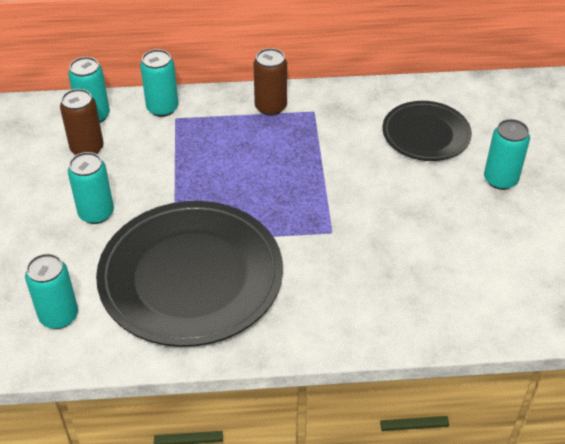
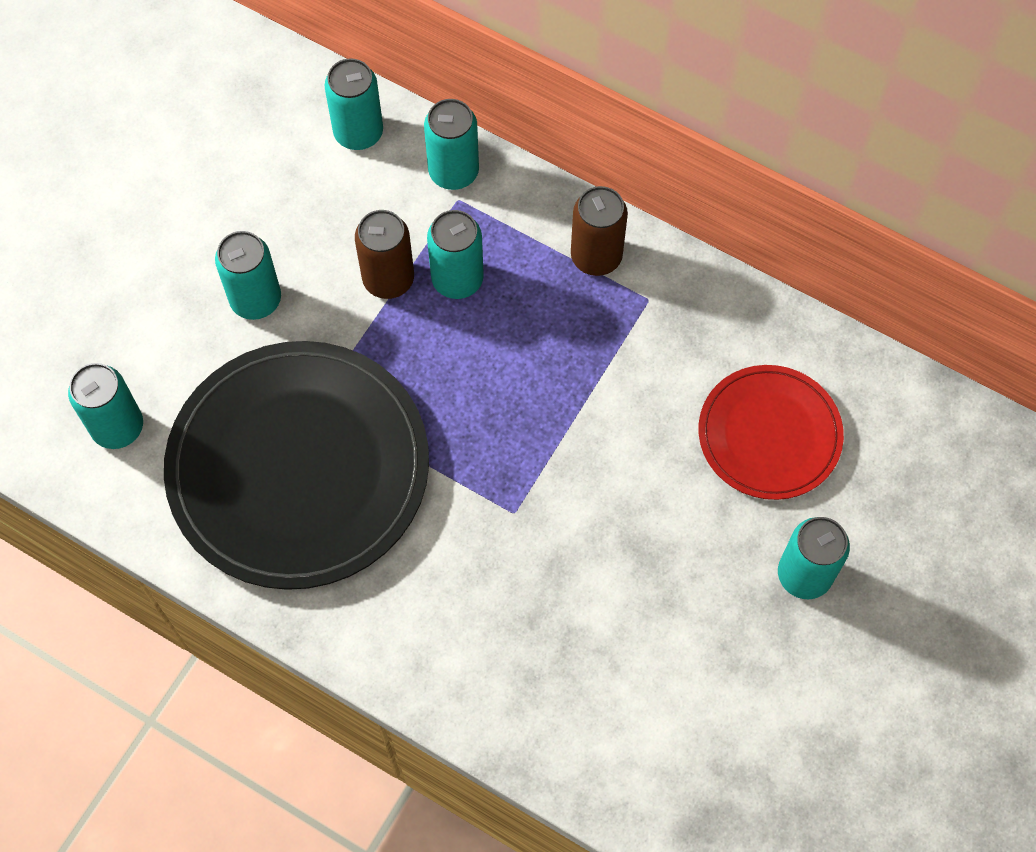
camera: 35 degrees right, 20 degrees up
brown can [60,89,104,155] -> brown can moved to [355,210,414,299]
black plate [382,101,472,161] -> red plate [699,365,844,500]
none -> turquoise can [427,210,484,299]

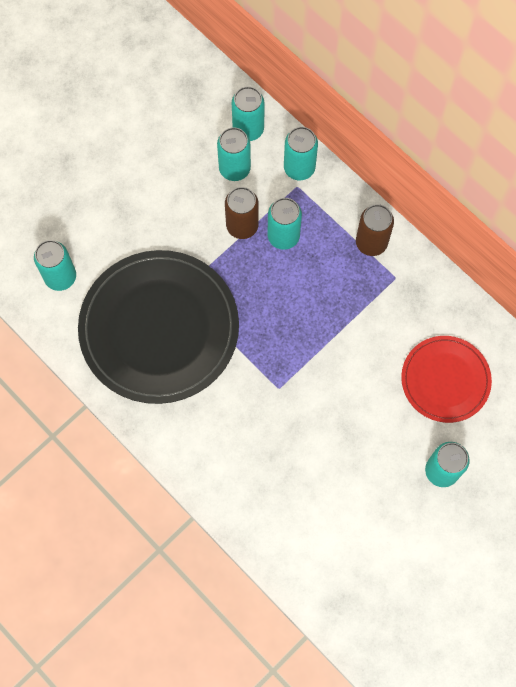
camera: 15 degrees right, 5 degrees up
turquoise can [215,231,281,320] -> turquoise can moved to [217,127,251,181]

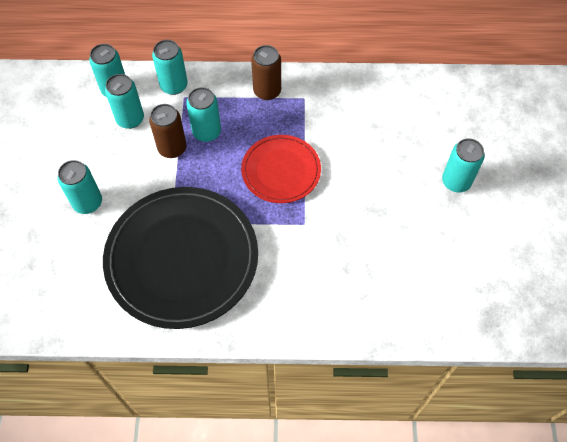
camera: 45 degrees left, 10 degrees down
turquoise can [34,240,76,291] -> turquoise can moved to [58,160,102,214]
red plate [401,336,492,423] -> red plate moved to [241,135,321,203]

